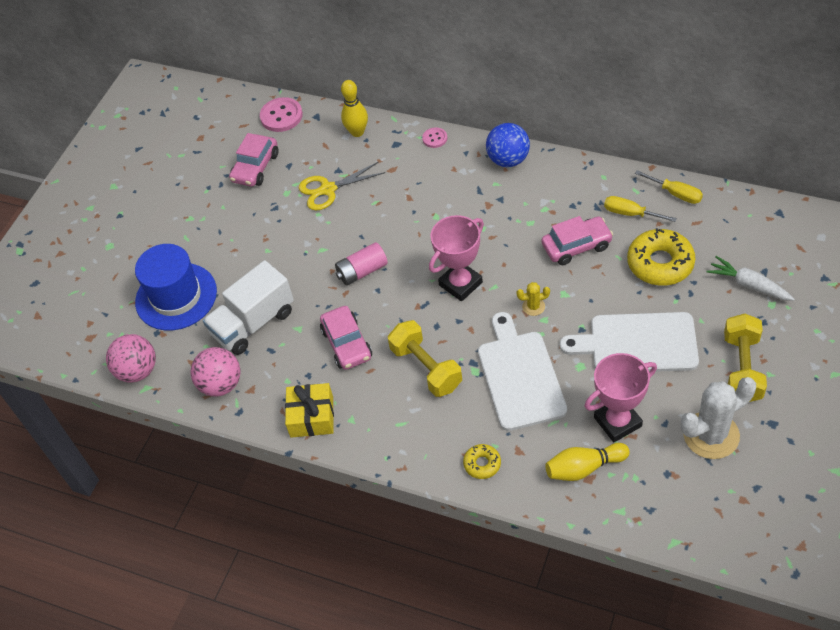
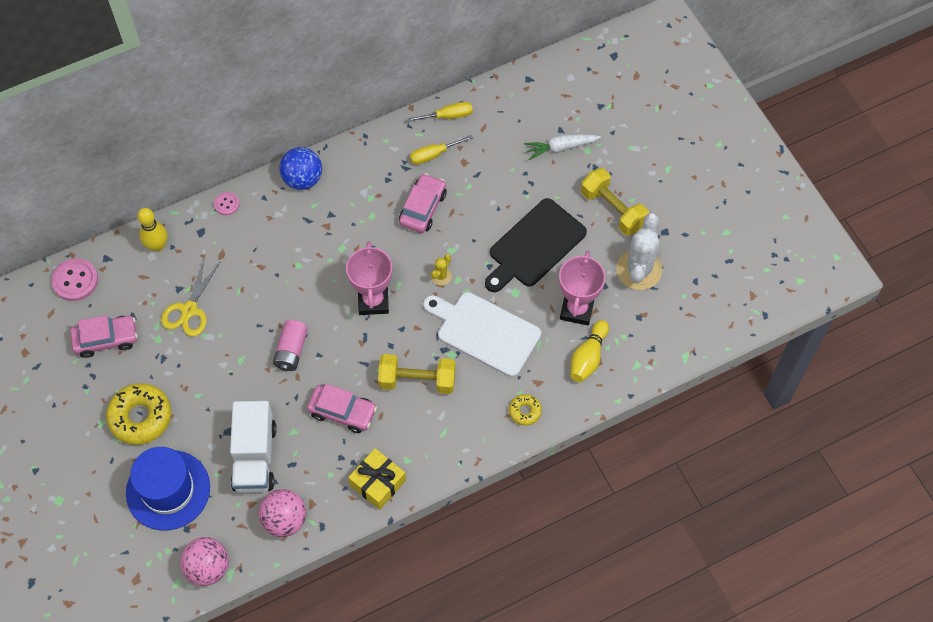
camera: 55 degrees left, 10 degrees up
pink car [229,133,279,187] -> pink car turned 75 degrees counterclockwise [70,315,138,358]
white cutting board [560,312,699,372] -> black cutting board [485,198,587,292]
yellow donut [627,228,695,286] -> yellow donut moved to [106,383,171,445]

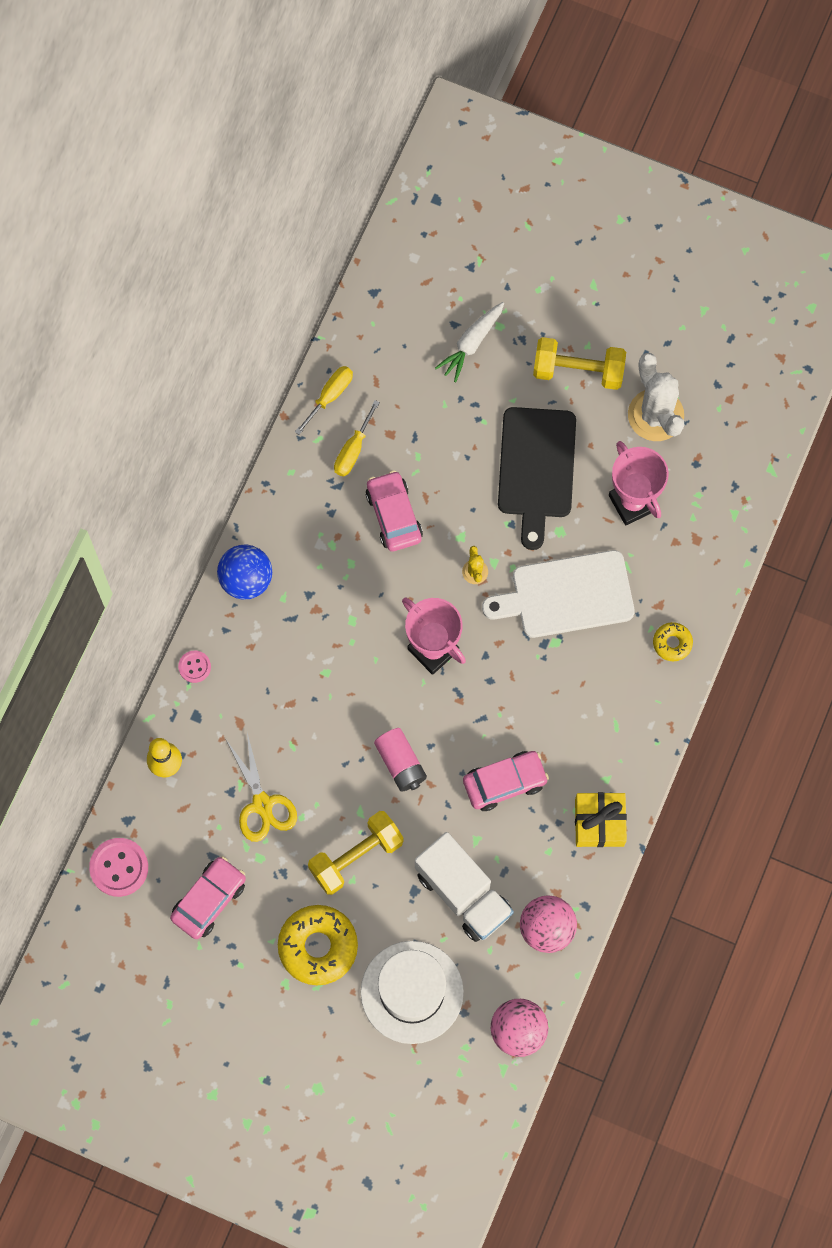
camera: 40 degrees left, 10 degrees up
blue hat [126,447,210,530] -> white hat [361,941,464,1044]
yellow dumbbell [378,354,456,394] -> yellow dumbbell moved to [308,811,403,895]
yellow bowling pin [571,320,609,382] -> none

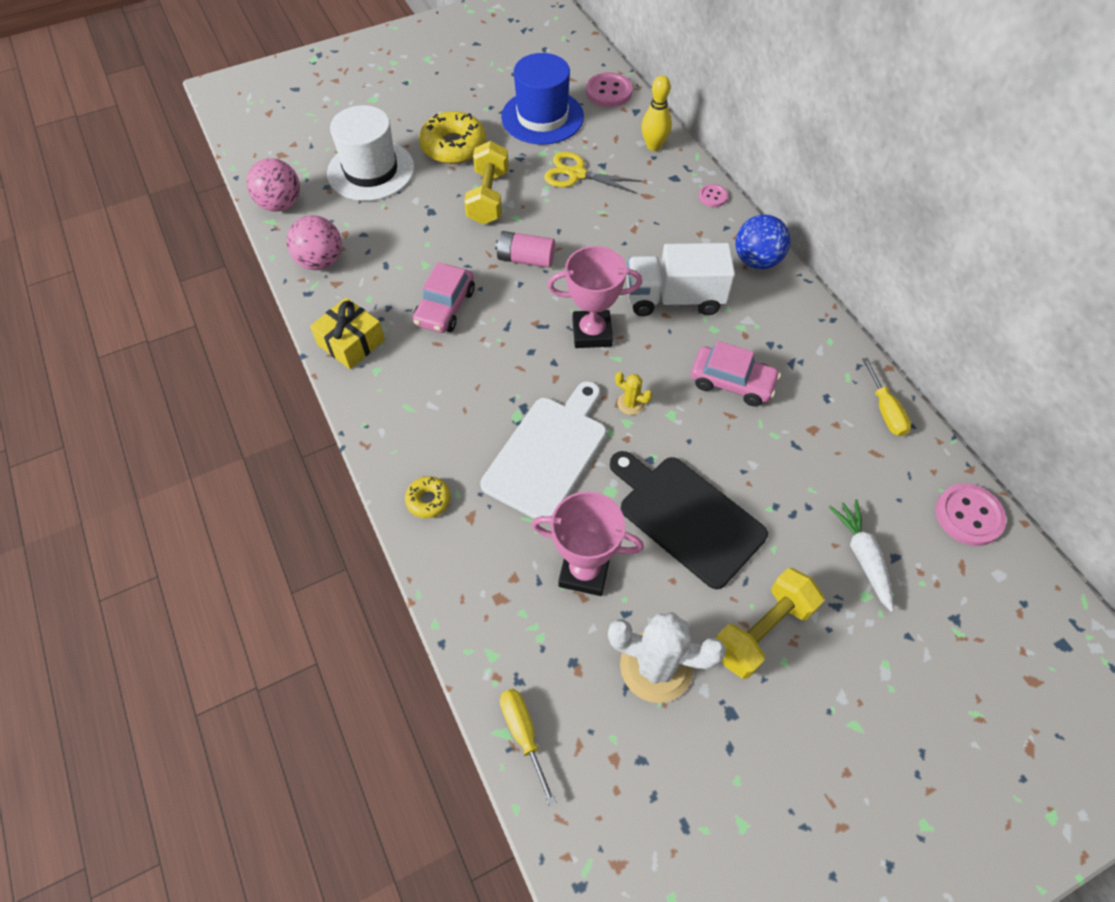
camera: 130 degrees right, 15 degrees down
pink car [170,856,246,939] -> blue hat [501,53,584,145]
yellow screwdriver [334,400,380,477] -> yellow screwdriver moved to [500,689,556,806]
white truck [415,832,514,942] -> white truck moved to [627,243,735,316]
none -> pink button [935,483,1006,546]

